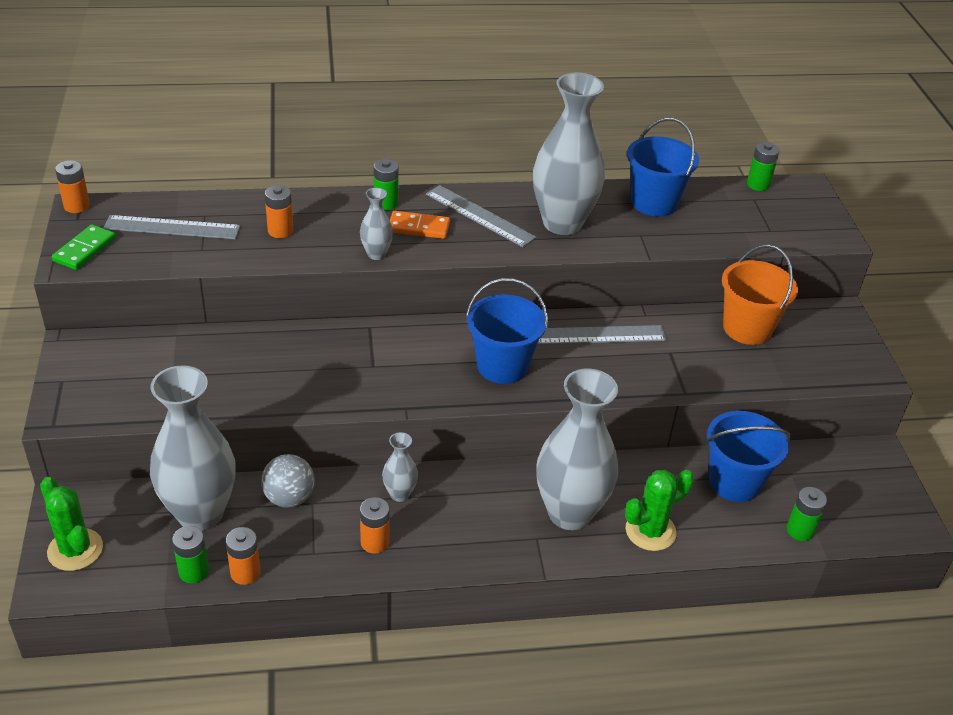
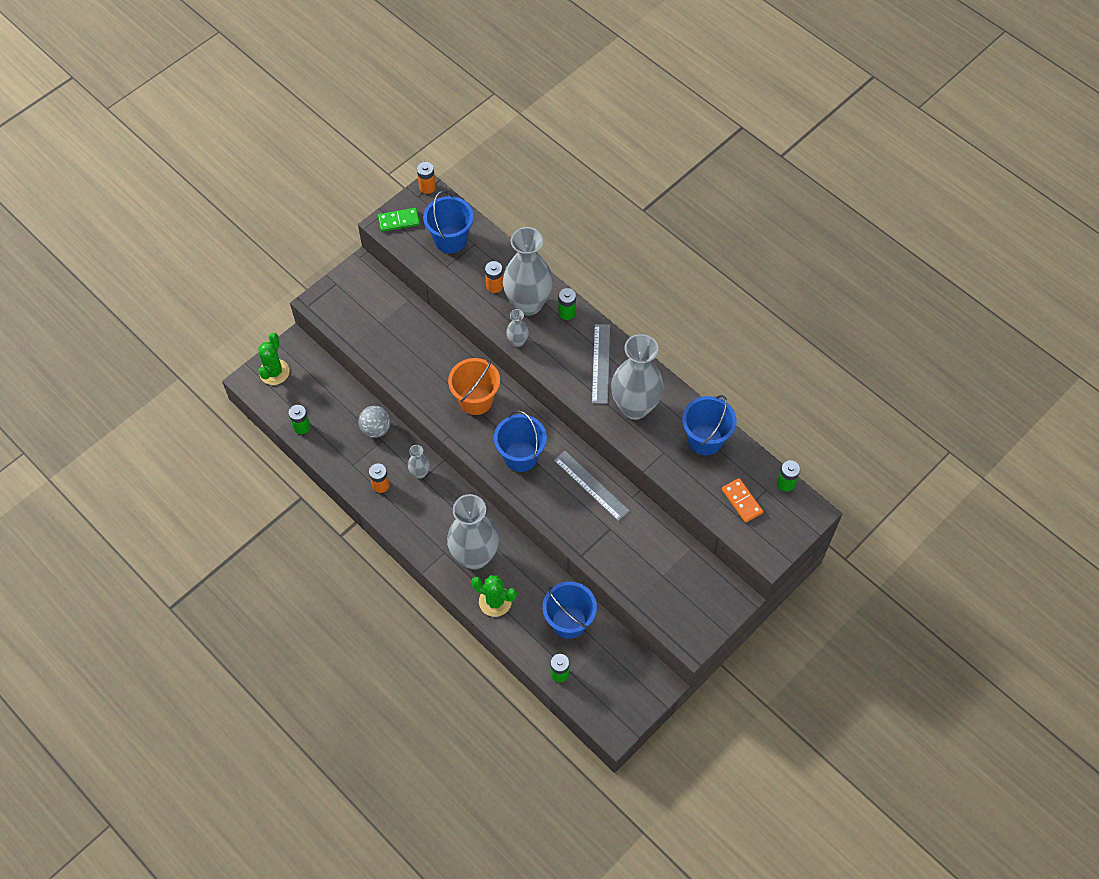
camera: 55 degrees right, 20 degrees up
grey ruler [104,215,240,239] -> blue bucket [423,191,474,254]
grey vase [150,365,236,531] -> grey vase moved to [503,227,553,316]
orange battery [226,527,261,585] -> none
orange domino [390,211,450,239] -> orange domino moved to [722,478,763,523]
orange bucket [722,244,798,345] -> orange bucket moved to [448,358,500,415]

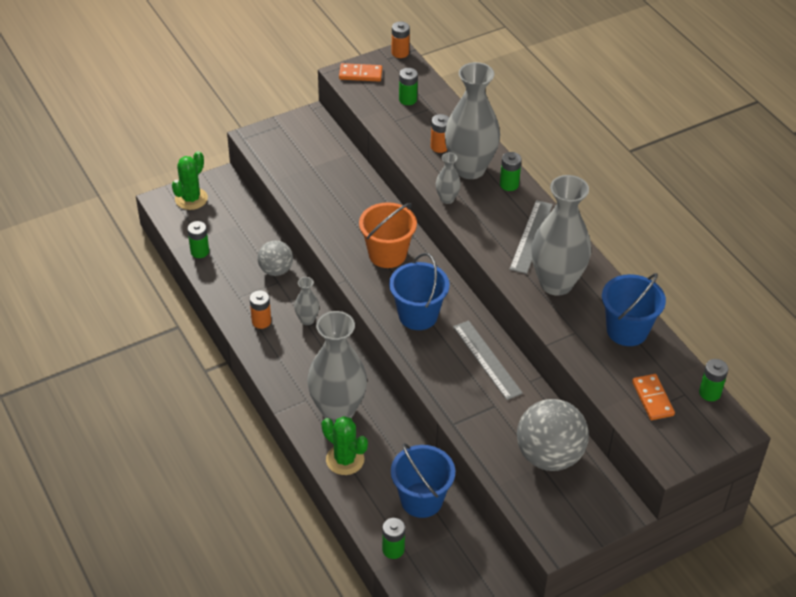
camera: 15 degrees right, 15 degrees down
green domino [378,208,420,232] -> orange domino [339,63,382,82]
blue bucket [423,191,474,254] -> green battery [399,68,418,105]
none -> grey ball [517,399,589,471]

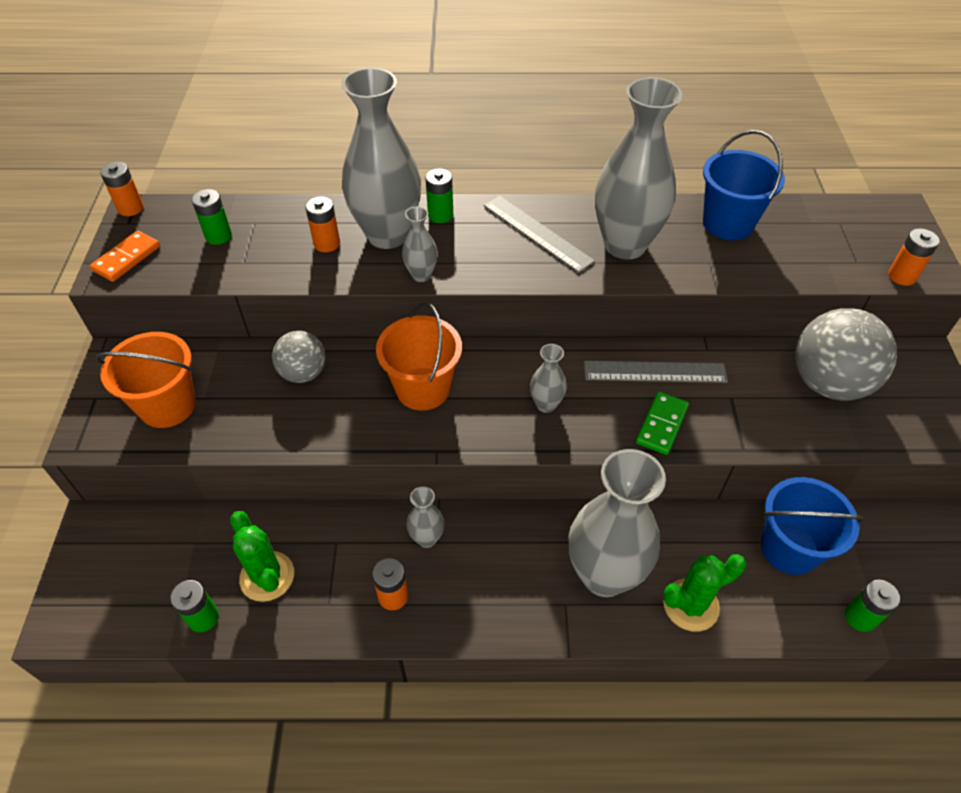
camera: 60 degrees left, 5 degrees up
green cactus [172,151,208,210] -> green cactus moved to [230,511,294,602]
grey ball [258,240,293,276] -> grey ball moved to [272,331,326,383]
blue bucket [389,253,450,330] -> grey vase [530,344,567,413]
orange domino [632,374,675,420] -> none
green battery [699,359,728,401] -> none
none -> orange bucket [96,332,196,428]
none -> green domino [636,392,689,455]
none -> orange battery [888,228,939,286]

